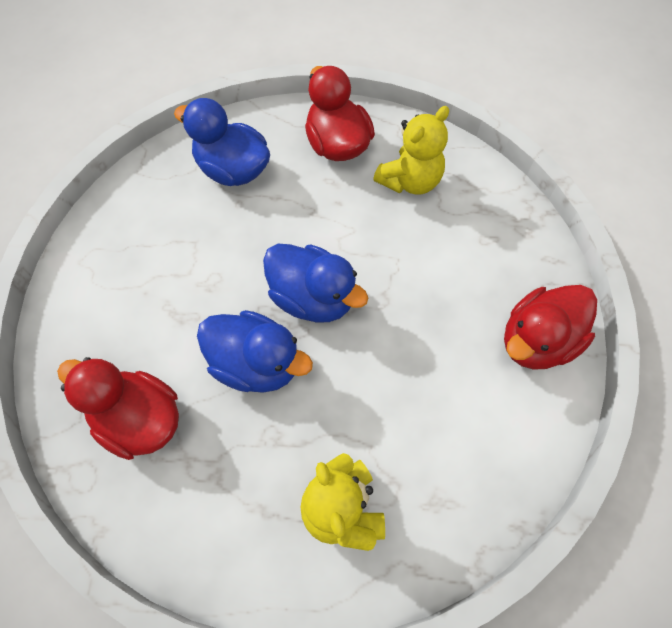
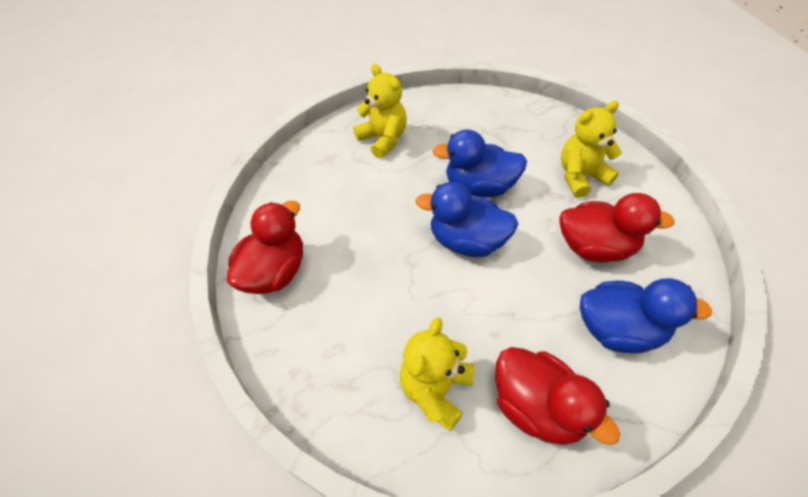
camera: 160 degrees right, 10 degrees down
red duck [57,357,179,460] -> red duck moved to [560,193,675,263]
none -> yellow teddy bear [561,101,622,198]

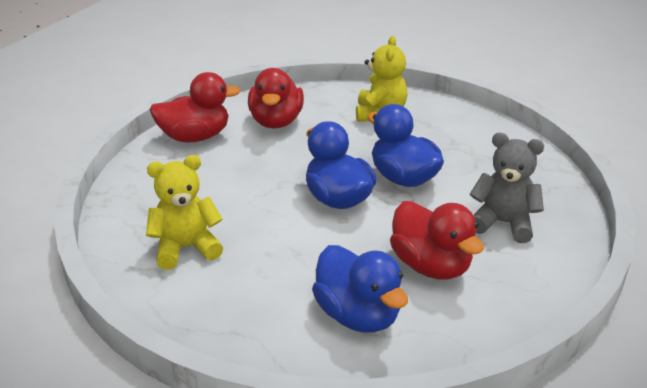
camera: 45 degrees right, 20 degrees down
red duck [495,347,620,445] -> red duck moved to [248,68,304,128]
yellow teddy bear [561,101,622,198] -> grey teddy bear [470,133,544,243]

